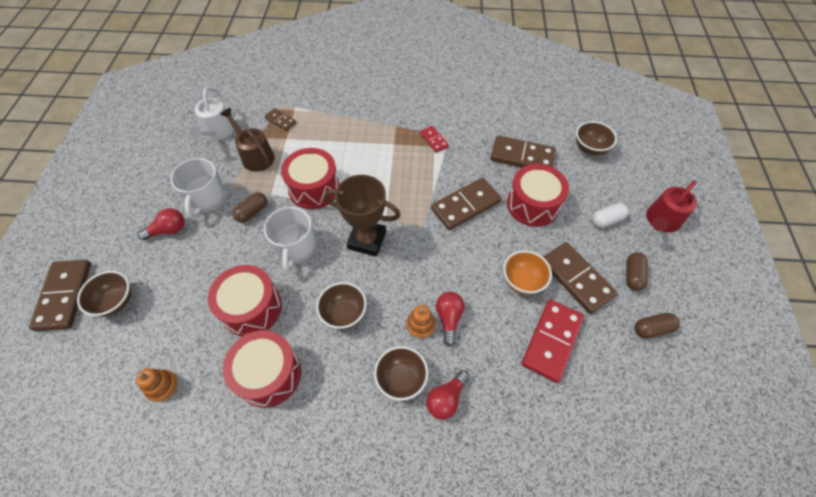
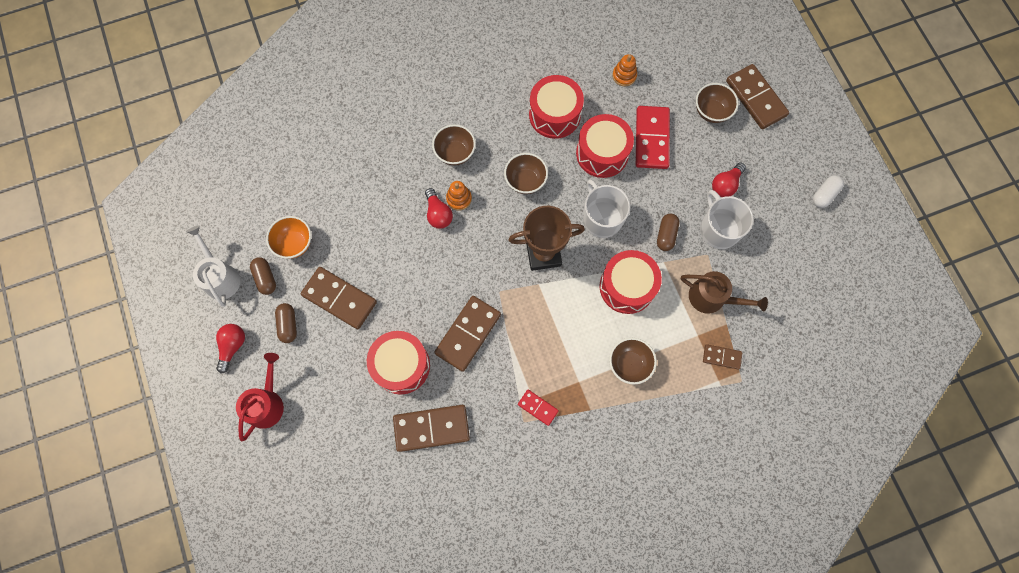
camera: 155 degrees right, 15 degrees up
white watering can [189,87,234,140] -> white watering can moved to [186,225,240,307]
red light bulb [426,370,470,420] -> red light bulb moved to [216,324,245,373]
orange bowl [503,250,552,295] -> orange bowl moved to [266,216,311,259]
red domino [521,300,584,383] -> red domino moved to [636,106,670,169]
brown bowl [576,121,617,155] -> brown bowl moved to [609,338,657,384]
white capsule [592,203,629,228] -> white capsule moved to [813,175,844,208]
brown capsule [635,313,680,339] -> brown capsule turned 75 degrees counterclockwise [250,257,276,295]

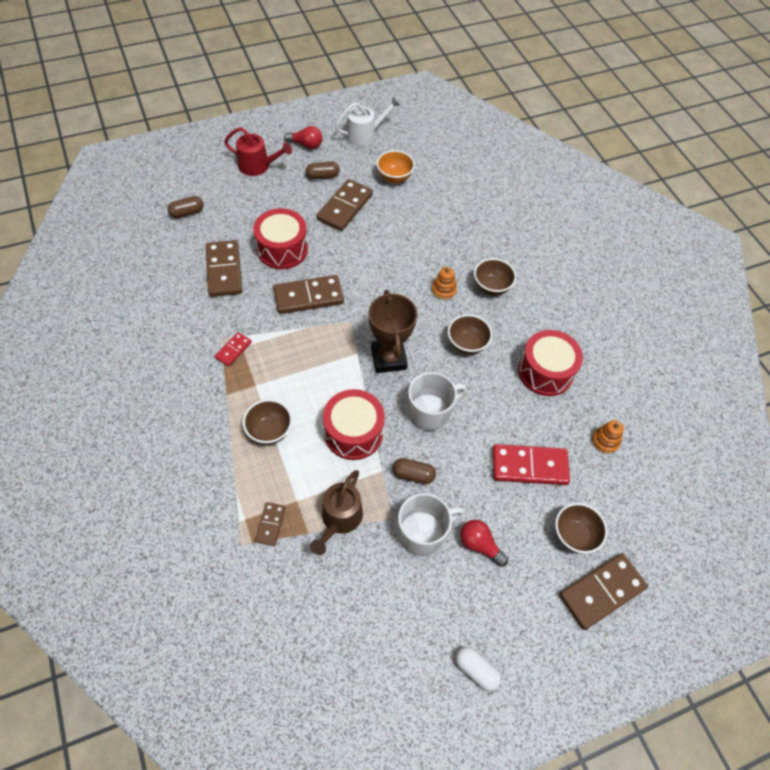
camera: 85 degrees right, 15 degrees down
brown capsule [250,257,276,295] -> brown capsule moved to [167,196,204,218]
red light bulb [425,188,453,229] -> none
brown domino [434,296,501,372] -> brown domino turned 45 degrees counterclockwise [273,275,344,314]
red drum [576,114,634,178] -> none

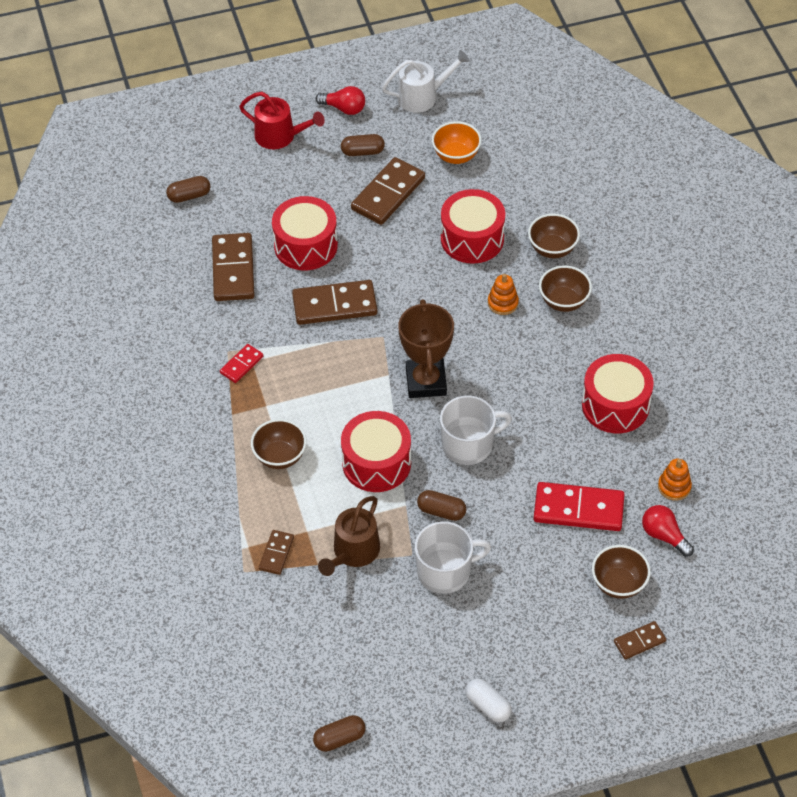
camera: 10 degrees right, 5 degrees down
brown bowl [448,314,493,355] -> brown bowl moved to [528,214,580,258]
red light bulb [460,520,508,567] -> red light bulb moved to [642,505,694,557]
brown domino [559,553,648,630] -> brown domino [614,621,666,660], size x0.52
none -> brown capsule [313,715,366,752]
none -> red drum [441,189,505,264]

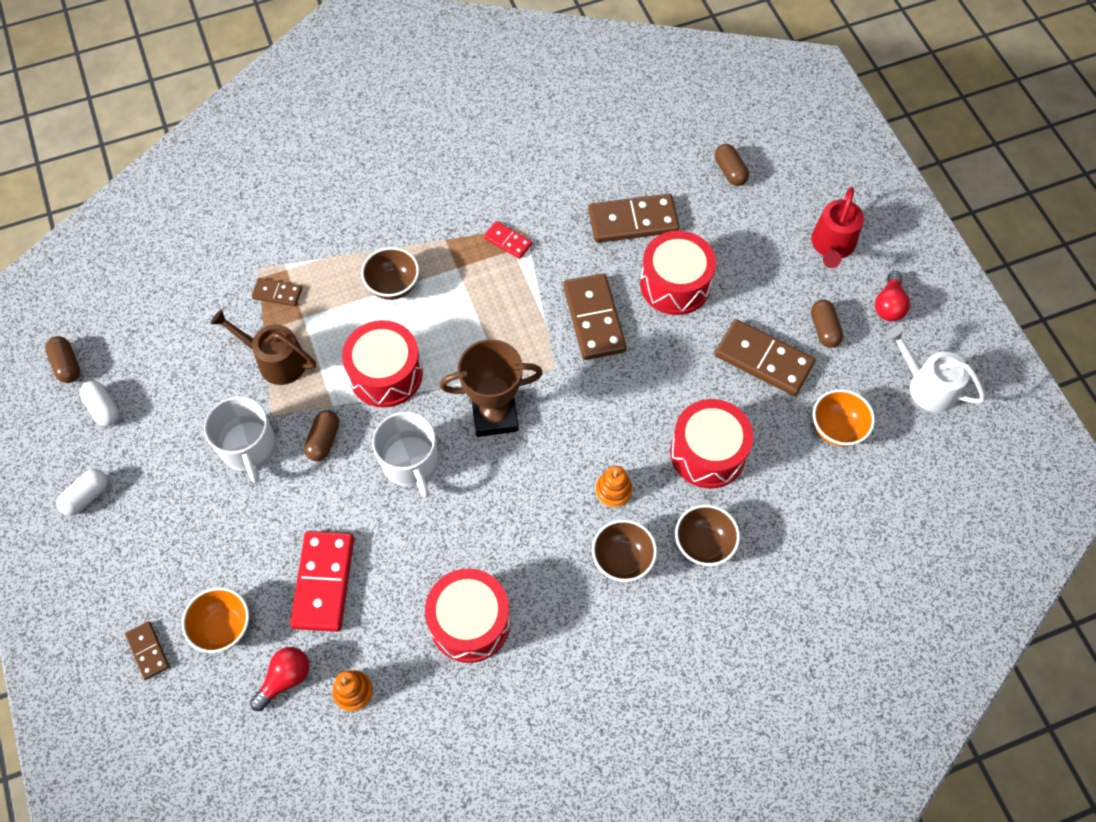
camera: 85 degrees right, 10 degrees up
white watering can [382,50,470,113] -> white watering can turned 150 degrees clockwise [886,326,985,412]
brown bowl [592,545,651,599] -> orange bowl [182,587,249,653]
none -> white capsule [80,381,119,426]

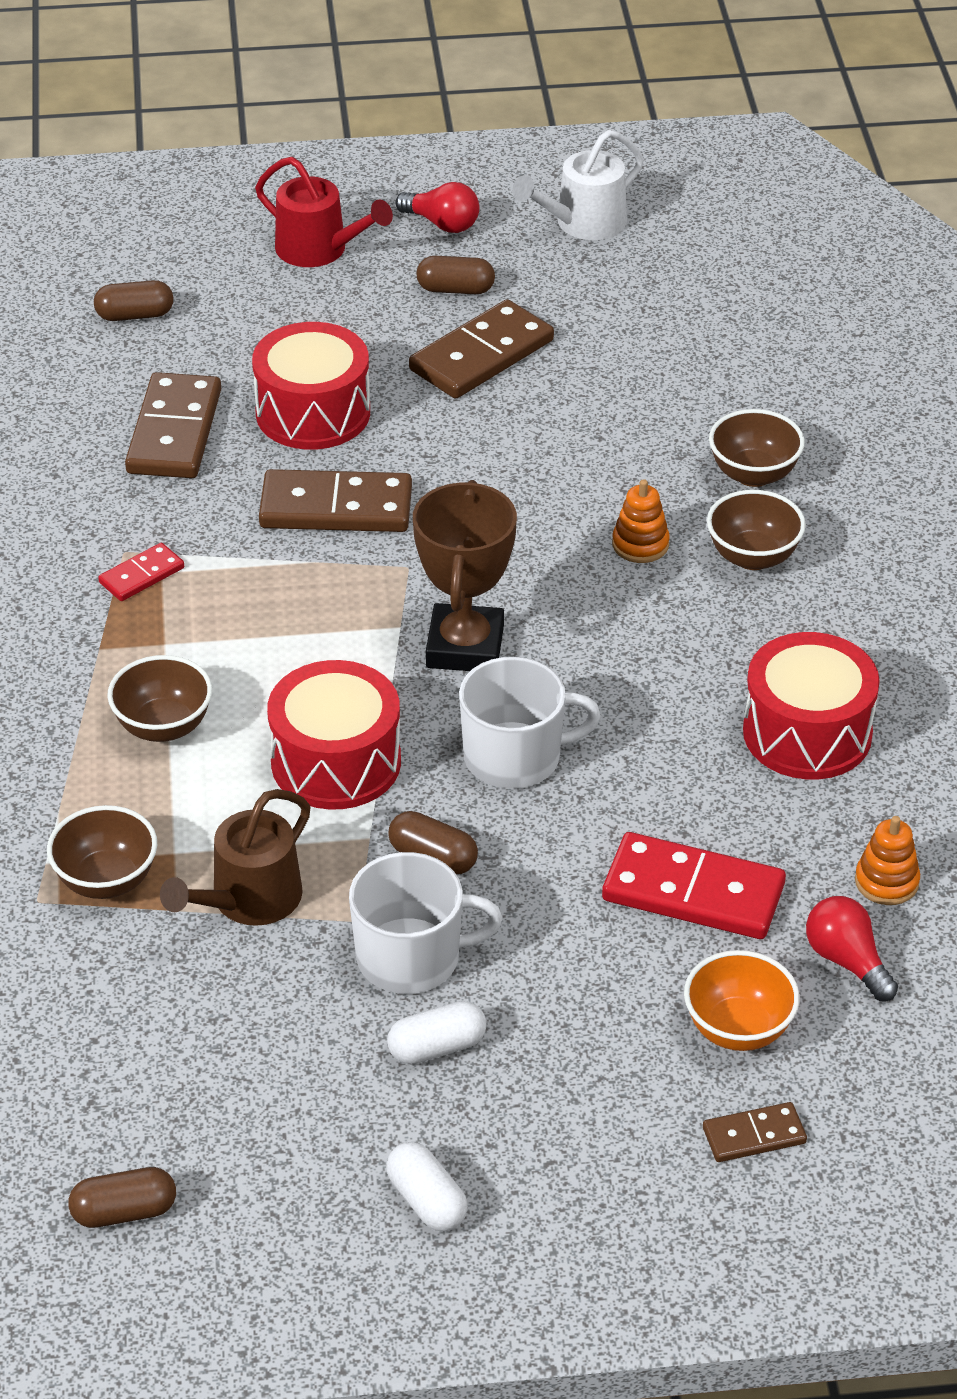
camera: 75 degrees left, 20 degrees down
white capsule [80,381,119,426] -> white capsule moved to [387,1001,486,1064]
brown domino [252,278,302,307] -> brown bowl [47,805,157,899]
red drum [670,399,753,488] -> none
orange bowl [813,389,875,447] -> none

